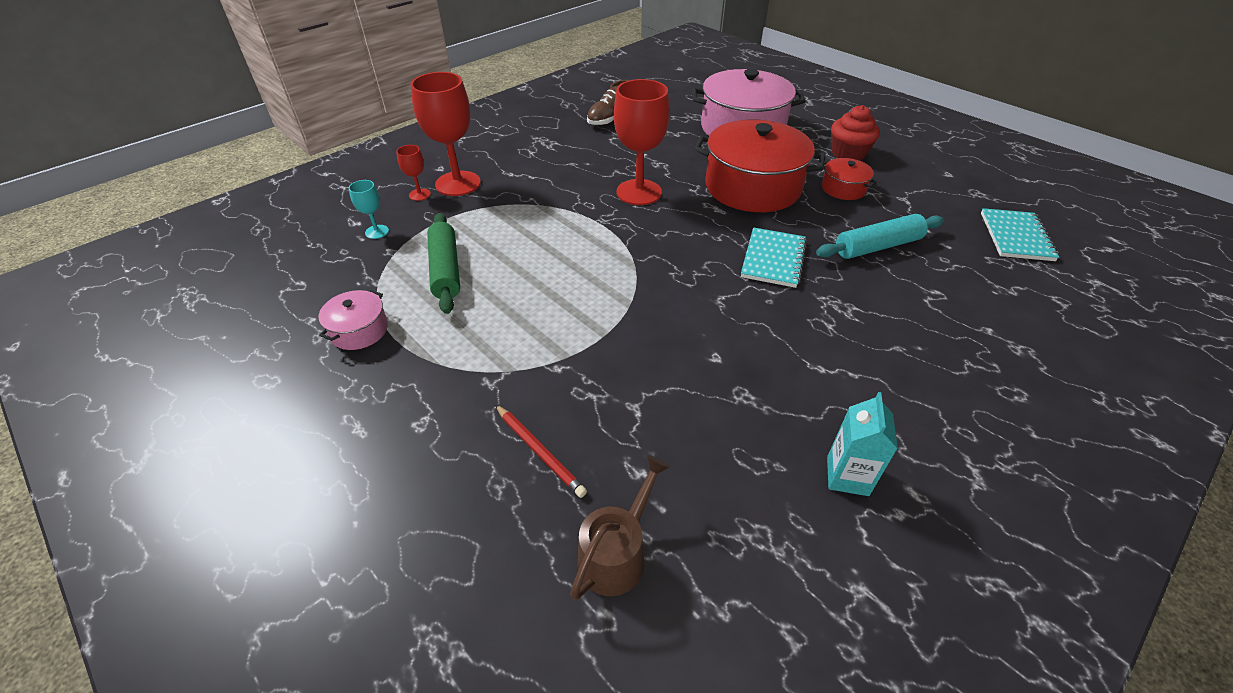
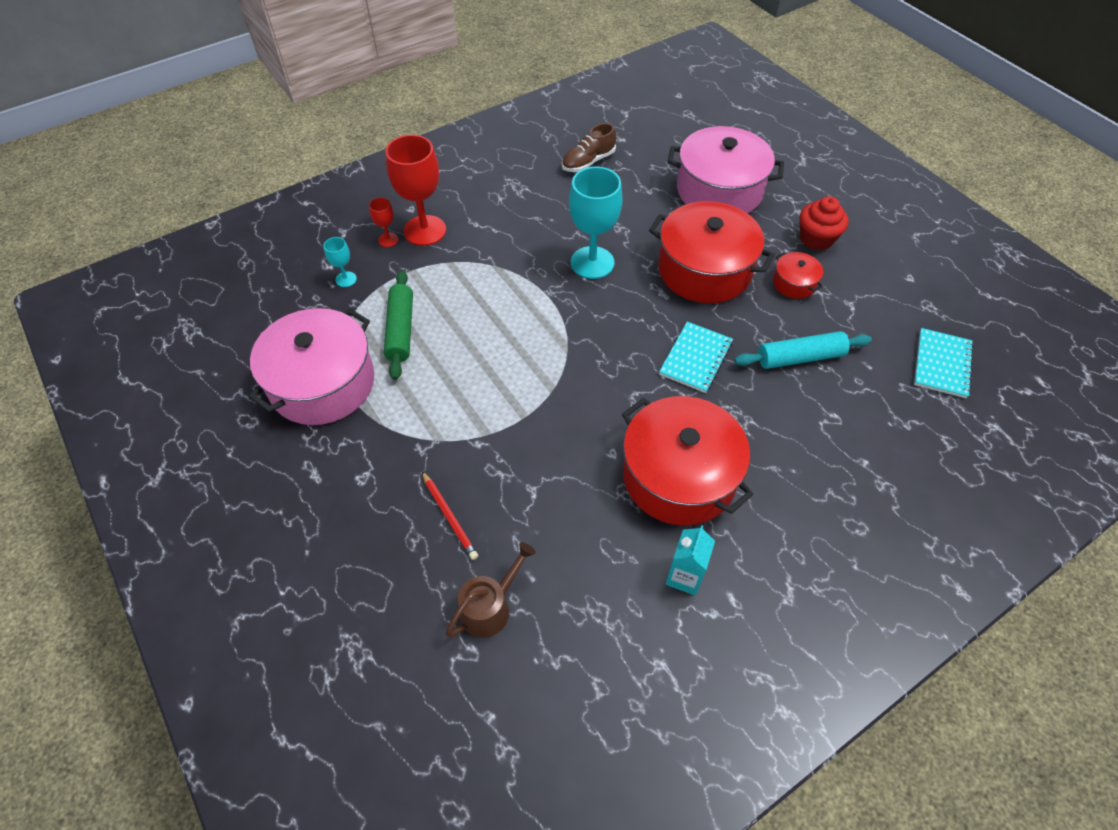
camera: 10 degrees right, 10 degrees up
pink pot [318,290,388,350] -> pink pot [249,308,375,425], size x2.19
red goblet [614,79,670,205] -> turquoise goblet [569,167,622,279]
none -> red pot [622,396,754,525]

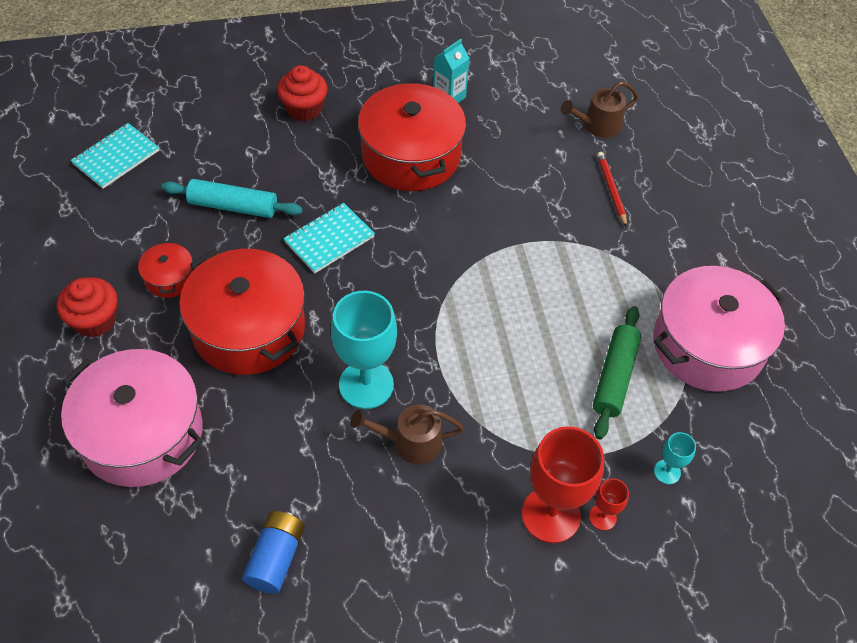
camera: 160 degrees left, 0 degrees up
brown shoe [562,123,616,172] -> blue battery [242,511,305,594]
none -> red cupcake [277,65,328,121]
none -> brown watering can [350,404,464,464]

